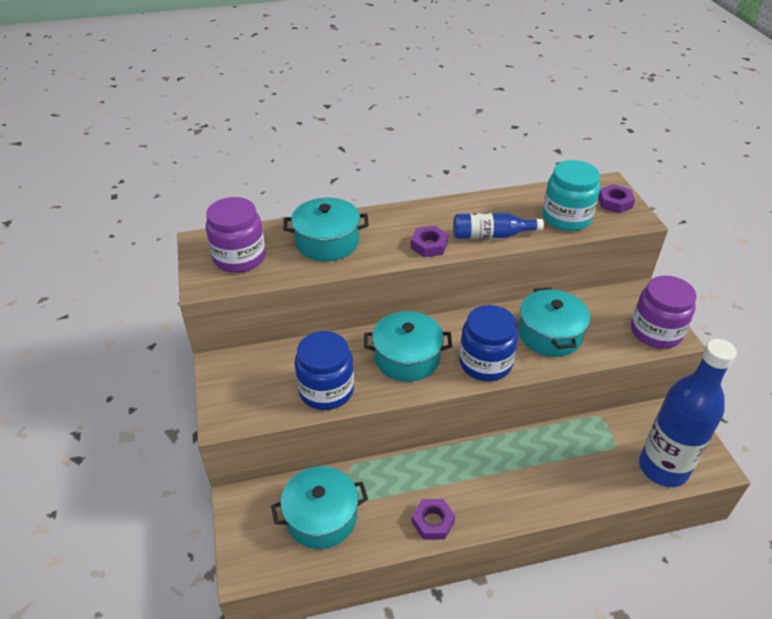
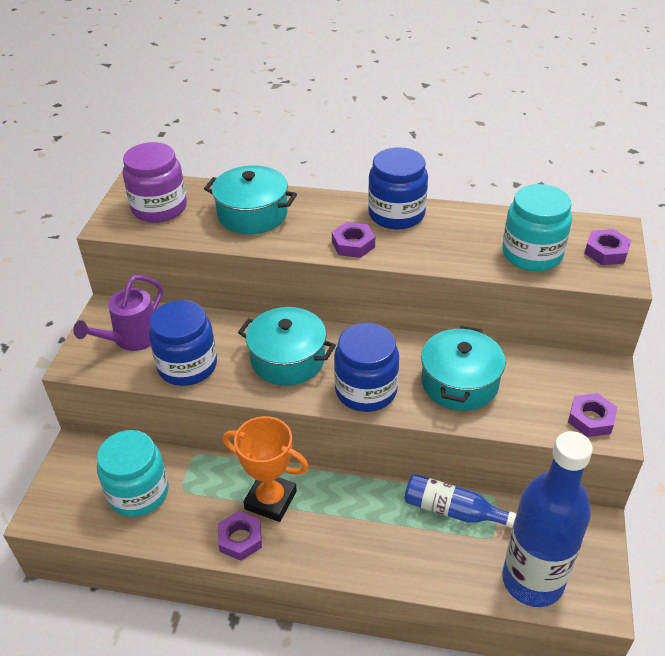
camera: 25 degrees right, 0 degrees up
turquoise pot [271,466,368,549] -> turquoise jar [97,430,169,517]
blue bottle [453,213,544,239] -> blue bottle moved to [404,474,517,528]
purple jar [631,275,697,349] -> purple nut [568,393,617,437]
none -> purple watering can [73,275,163,351]
none -> orange trophy [223,416,309,522]
none -> blue jar [368,147,428,230]

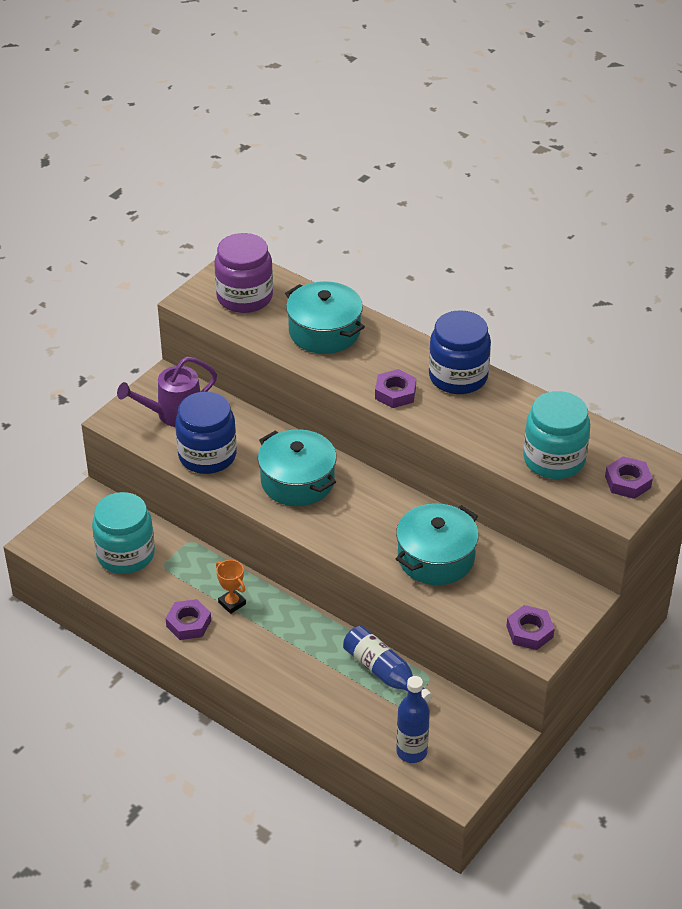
camera: 25 degrees right, 0 degrees up
orange trophy [223,416,309,522] -> orange trophy [216,560,246,614], size x0.52
blue jar [334,323,399,412] -> none
blue bottle [502,431,593,607] -> blue bottle [396,676,430,763], size x0.53

